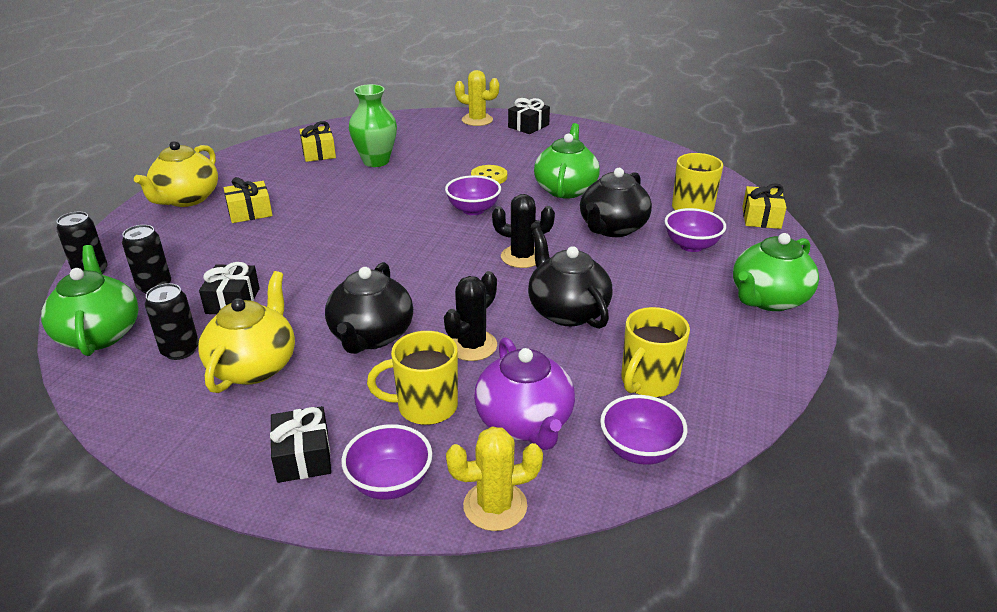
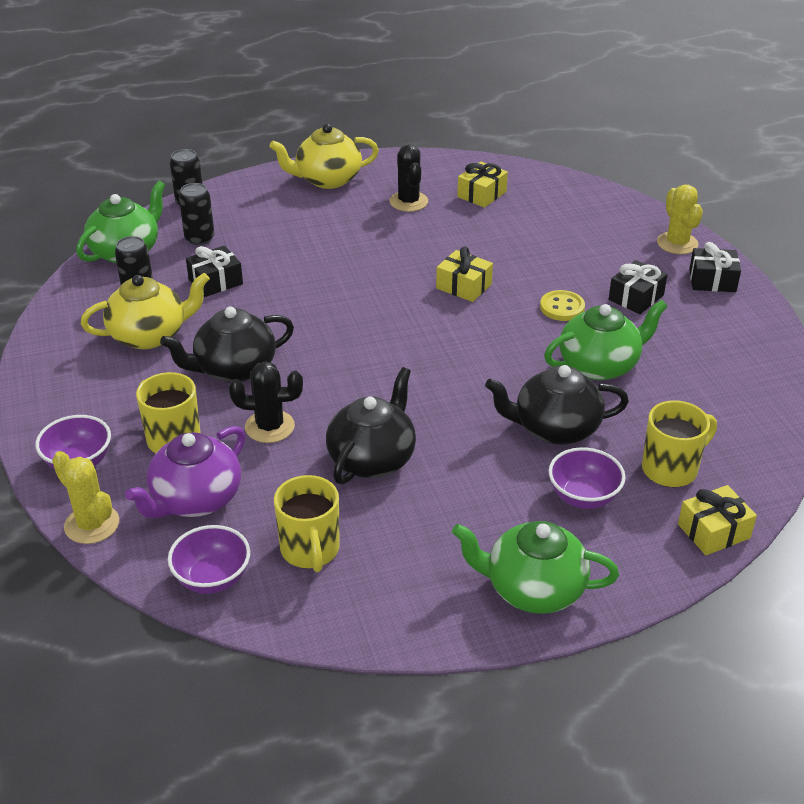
camera: 55 degrees right, 5 degrees up
yellow gift [224,177,273,223] -> yellow gift moved to [436,247,493,302]
black gift [270,406,331,483] -> black gift moved to [609,260,668,314]
green vase [349,84,397,167] -> none
purple bowl [445,175,501,215] -> none
black cactus [492,194,555,268] -> black cactus moved to [389,144,428,212]
yellow mug [621,307,690,397] -> yellow mug turned 105 degrees counterclockwise [274,475,340,572]

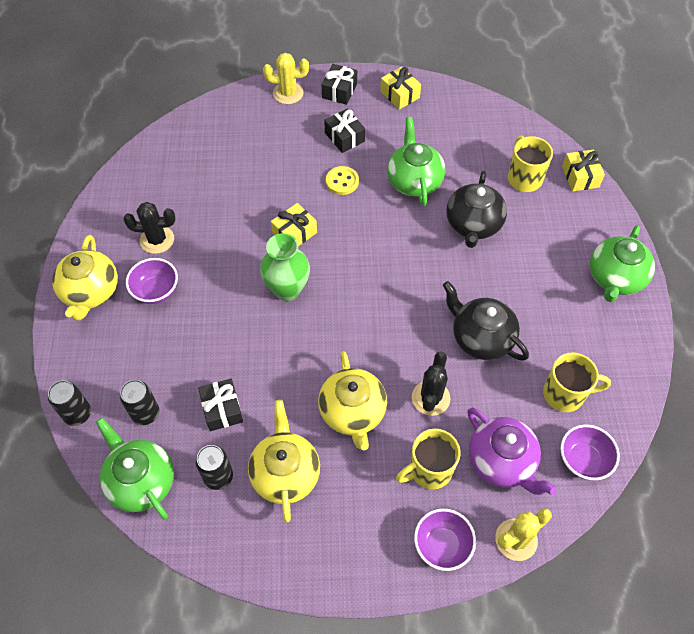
camera: 75 degrees left, 20 degrees up
black teapot [160,306,294,383] -> yellow teapot [318,351,387,450]
yellow gift [457,162,508,208] -> yellow gift moved to [380,67,421,110]
purple bowl [548,447,625,509] -> purple bowl moved to [126,258,178,304]
none -> green vase [260,233,310,301]

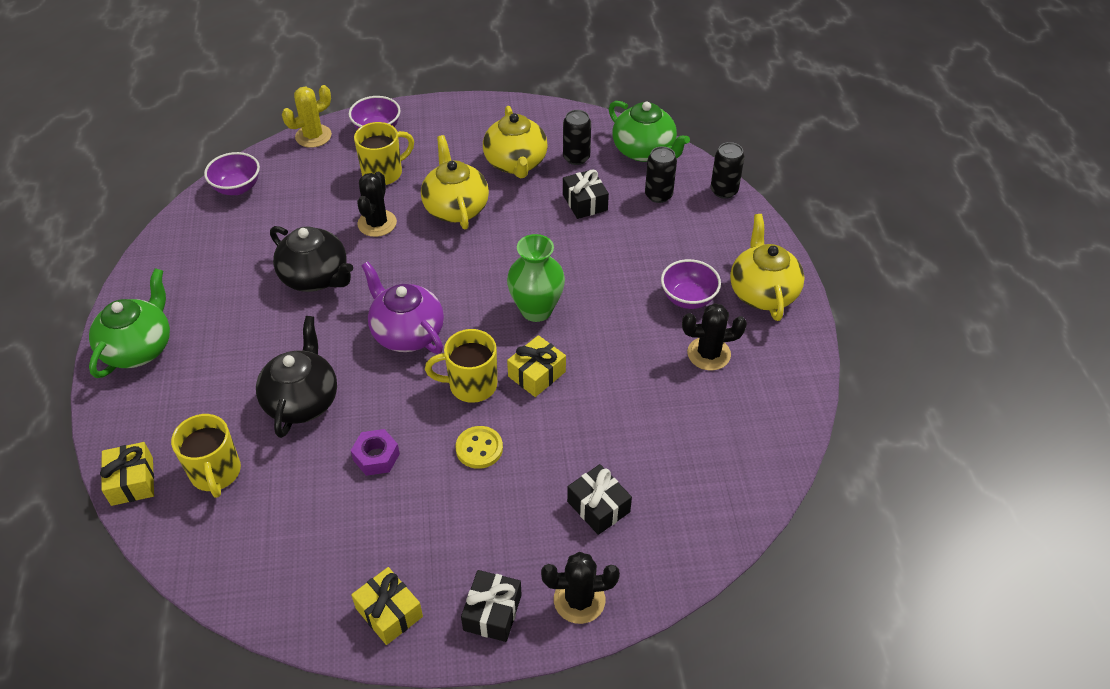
camera: 175 degrees right, 10 degrees down
yellow cactus [263,53,309,104] -> black cactus [541,552,620,624]
black gift [324,109,365,153] -> black gift moved to [567,464,632,535]
green teapot [387,117,446,206] -> purple nut [351,429,400,476]
purple teapot [467,408,556,495] -> purple teapot moved to [361,262,444,354]
yellow mug [543,352,611,412] -> yellow mug moved to [425,329,497,403]

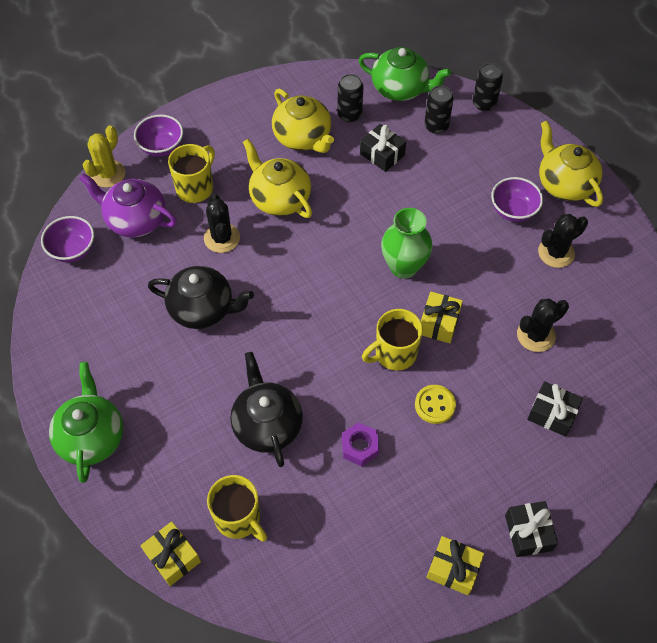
camera: 25 degrees left, 10 degrees up
purple teapot [361,262,444,354] -> purple teapot moved to [79,173,177,237]
black cactus [541,552,620,624] -> black cactus moved to [517,298,569,352]

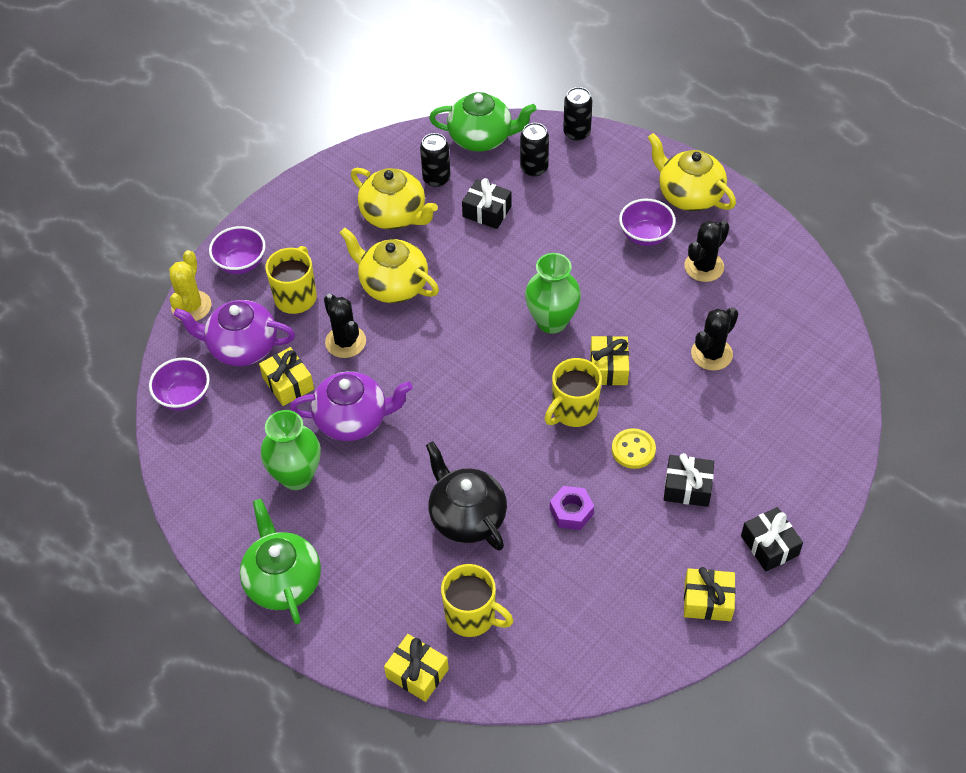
camera: 15 degrees left, 5 degrees down
black teapot [148,266,254,329] -> purple teapot [290,371,413,441]
black gift [527,381,583,437] -> black gift moved to [664,453,714,507]
none -> yellow gift [259,347,314,406]
none -> green vase [261,410,321,490]

